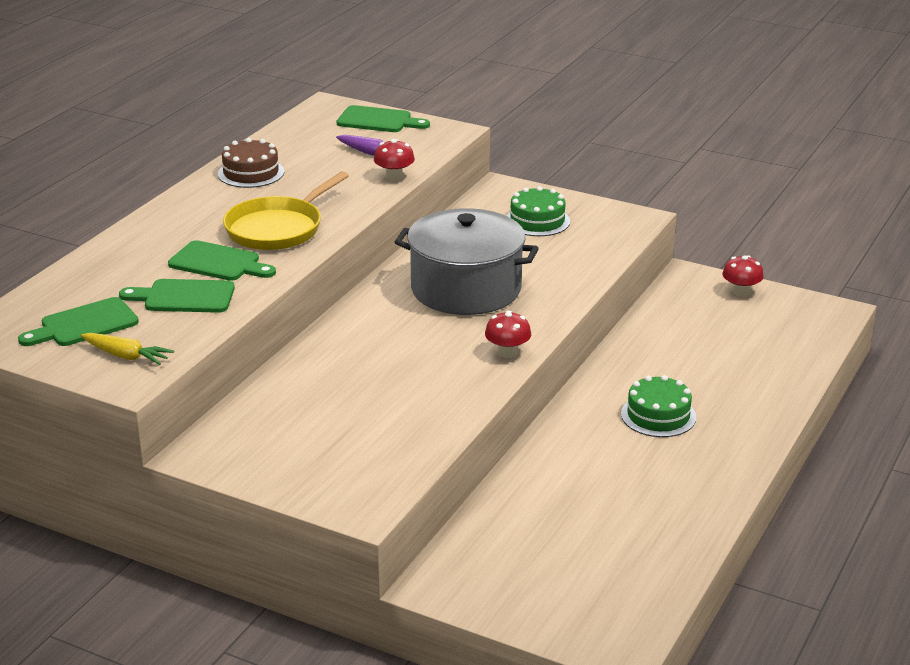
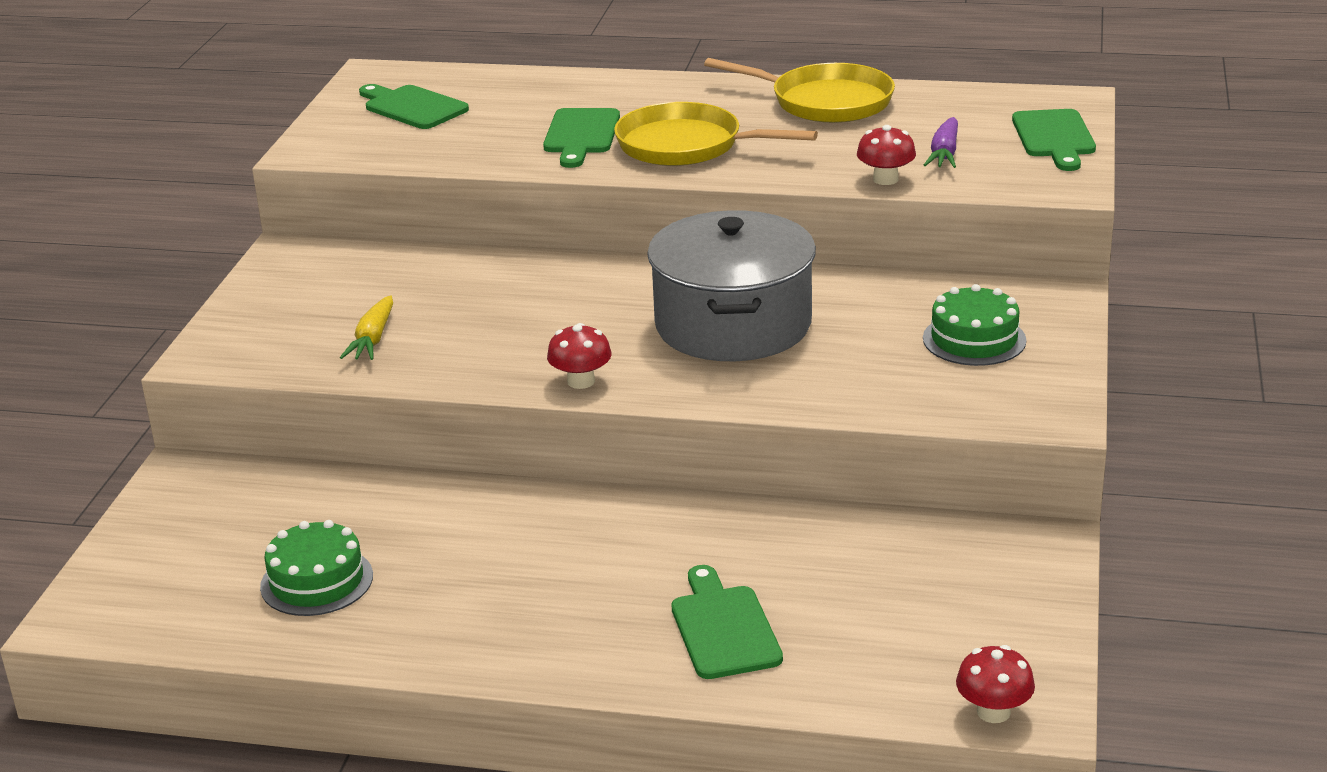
camera: 75 degrees right, 0 degrees up
yellow carrot [81,333,174,365] -> yellow carrot moved to [340,295,393,360]
green cutting board [119,279,235,313] -> green cutting board moved to [671,565,783,679]
brown cake [218,138,284,188] -> yellow pan [704,58,895,123]
green cake [621,375,696,437] -> green cake moved to [260,520,373,616]
red mushroom [722,255,764,296] -> red mushroom moved to [956,645,1035,723]

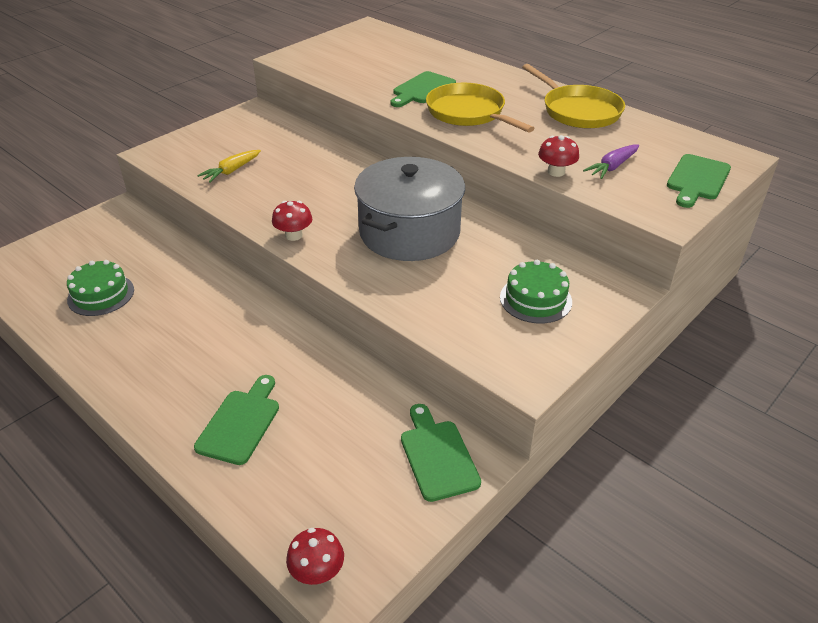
camera: 30 degrees right, 10 degrees up
green cutting board [359,84,469,129] -> green cutting board moved to [401,404,481,502]

